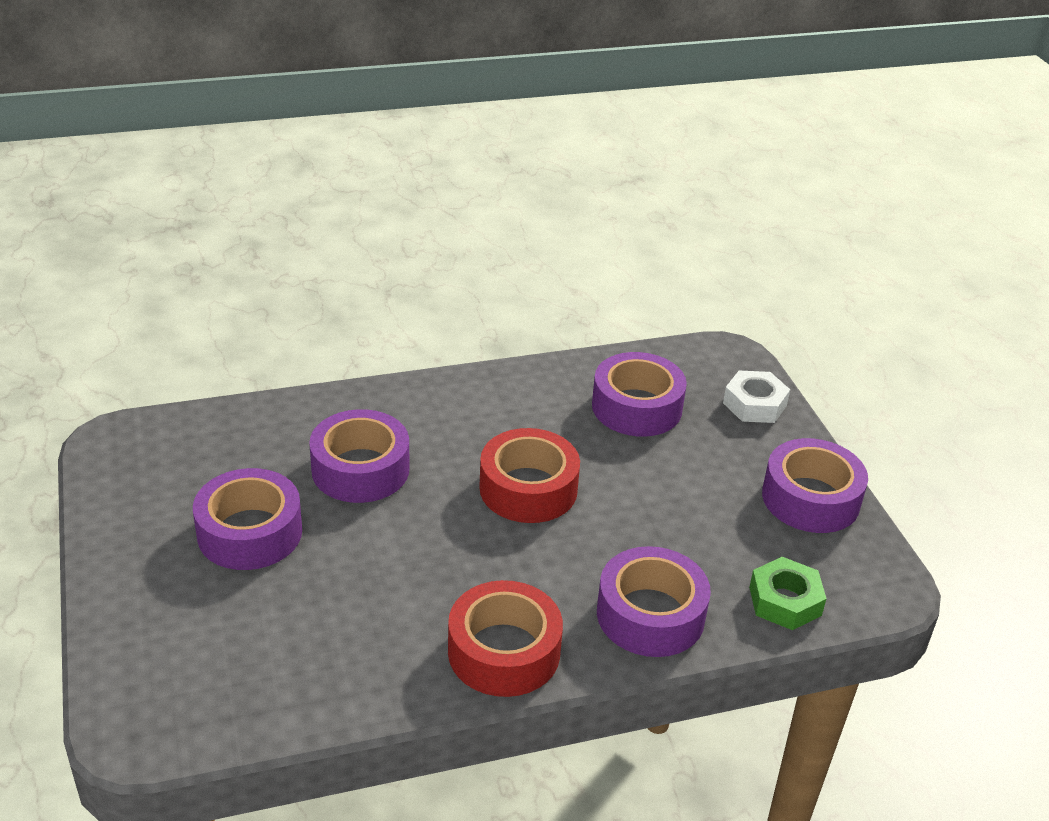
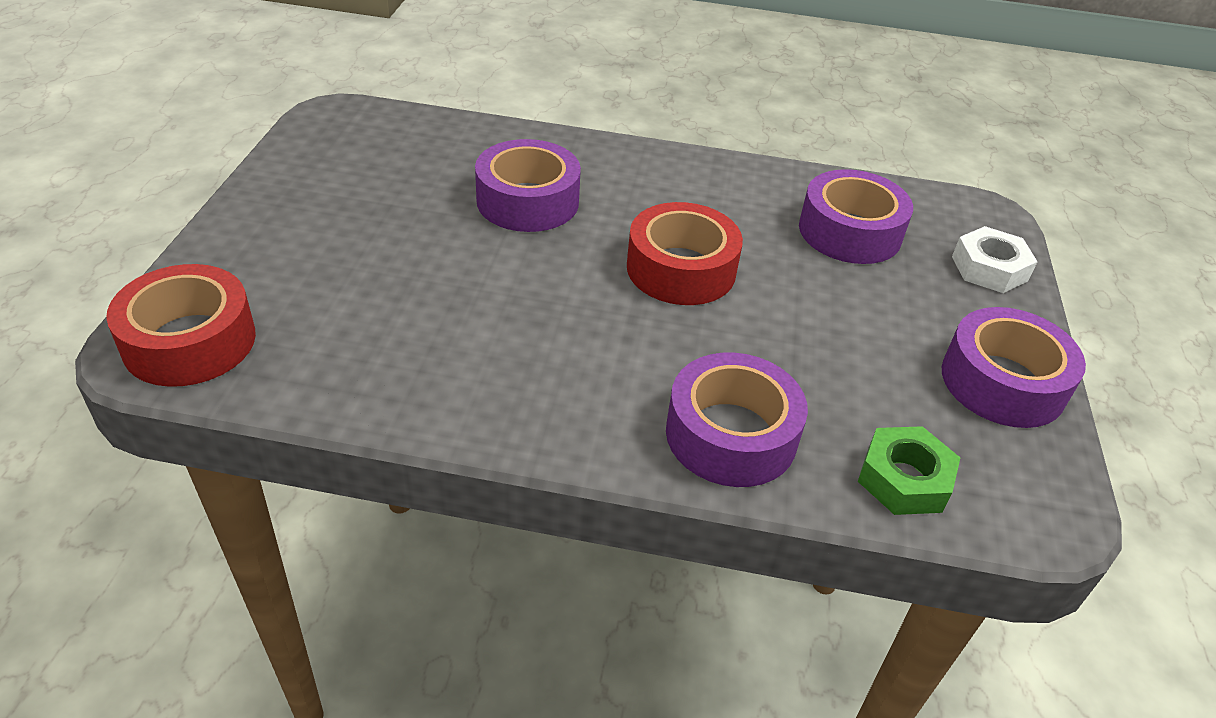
camera: 25 degrees right, 5 degrees up
purple tape [193,468,302,570] -> none
red tape [448,580,563,697] -> red tape moved to [106,264,256,387]

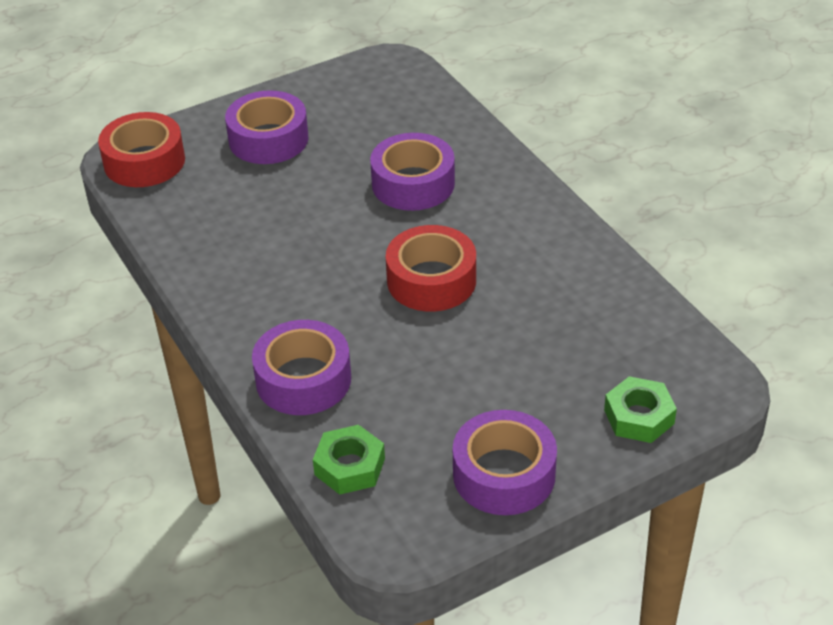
camera: 55 degrees right, 0 degrees up
purple tape [799,169,913,264] -> purple tape moved to [225,90,308,164]
white nut [952,226,1038,293] -> green nut [604,376,677,443]

